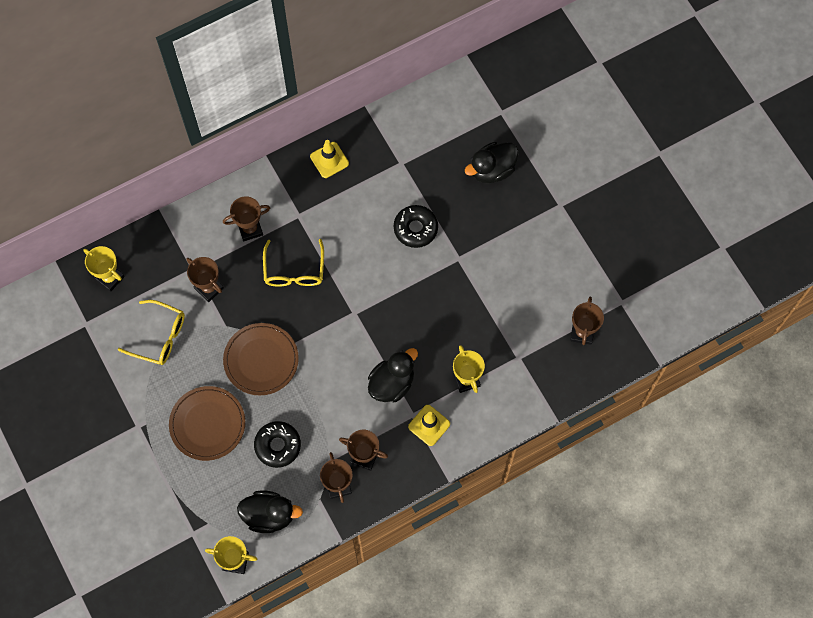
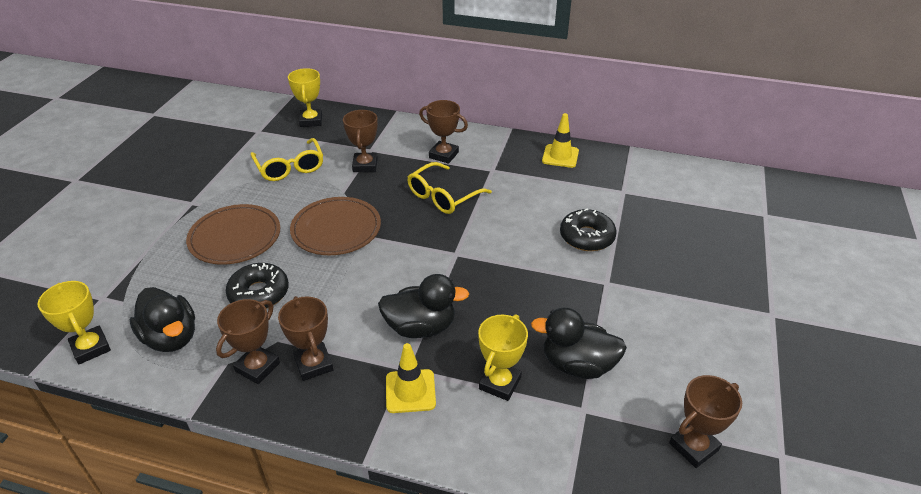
camera: 45 degrees right, 30 degrees down
black duck [465,142,519,183] -> black duck moved to [531,308,627,379]

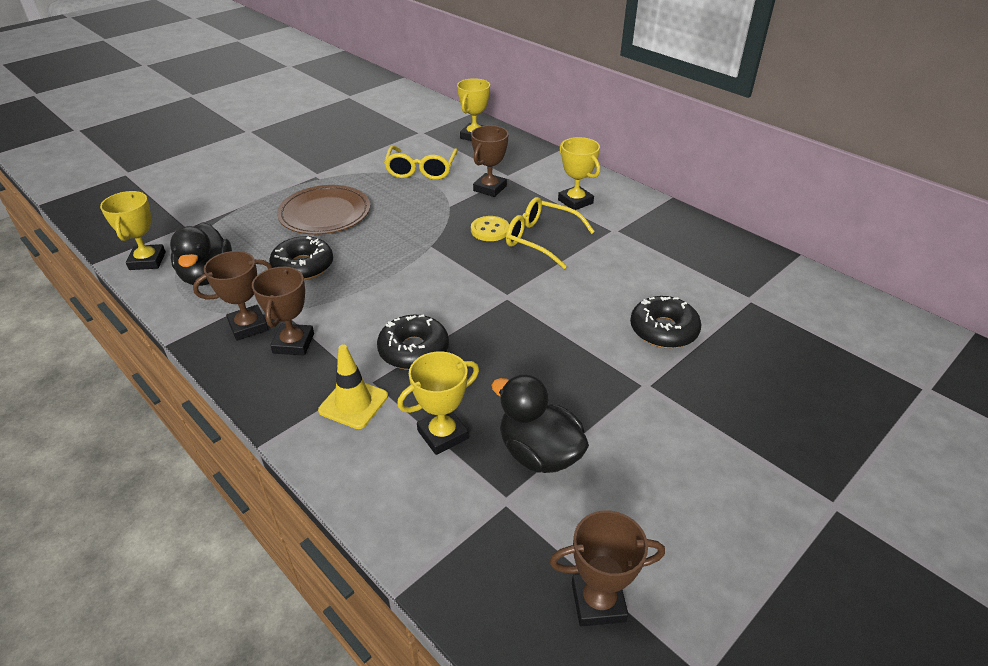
camera: 30 degrees right, 0 degrees up
brown plate [290,197,381,255] -> none
black duck [378,274,469,338] -> black donut [377,314,449,370]
yellow glasses [408,162,492,214] -> yellow glasses turned 45 degrees clockwise [506,197,595,269]
brown trophy [419,100,468,164] -> yellow trophy [558,137,600,210]
yellow traffic cone [542,113,579,168] -> none
none -> yellow button [471,216,509,241]

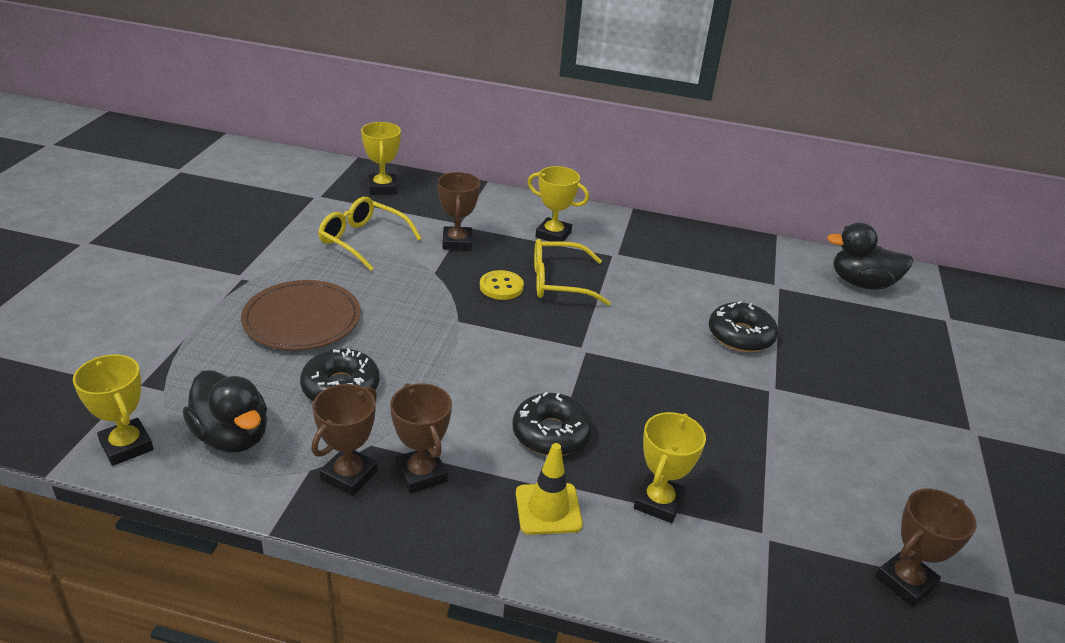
camera: 35 degrees left, 5 degrees down
yellow glasses [384,146,458,180] -> yellow glasses turned 150 degrees clockwise [318,197,422,271]
black duck [491,374,589,473] -> black duck moved to [827,222,913,290]

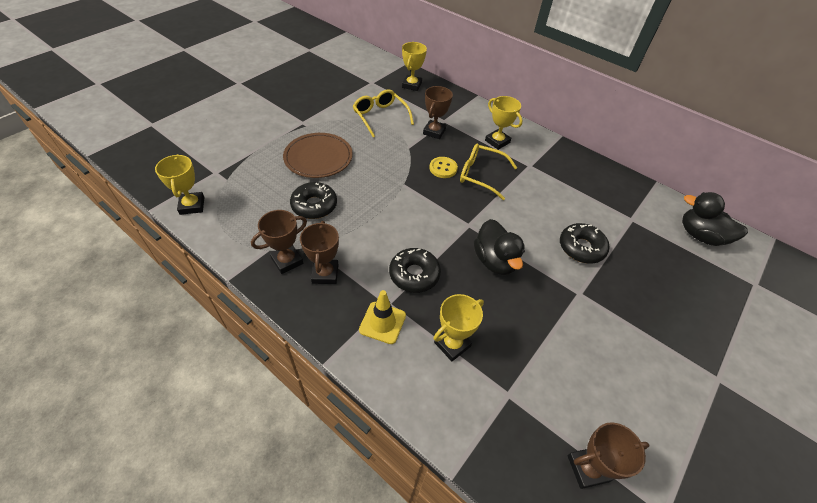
camera: 25 degrees right, 15 degrees up
black duck [183,370,267,453] -> black duck moved to [474,219,525,275]

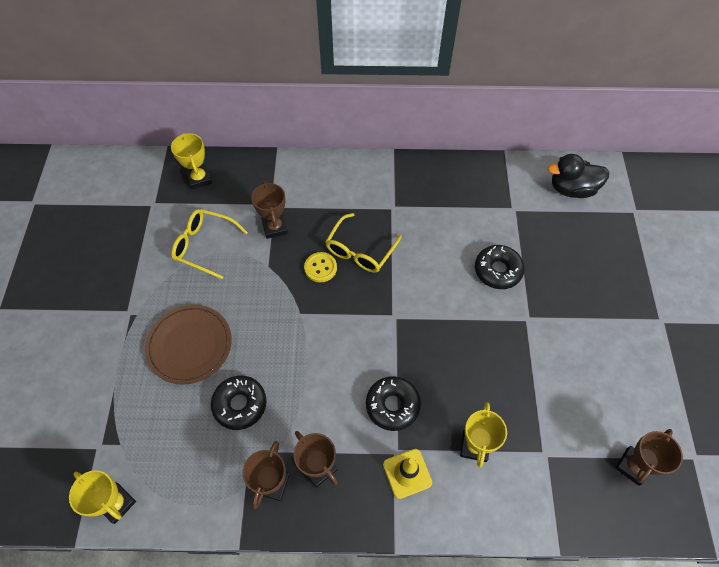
camera: 35 degrees left, 10 degrees up
yellow glasses [460,143,517,200] -> yellow glasses turned 45 degrees counterclockwise [325,213,402,273]
black duck [474,219,525,275] -> none
yellow trophy [485,96,523,150] -> none

